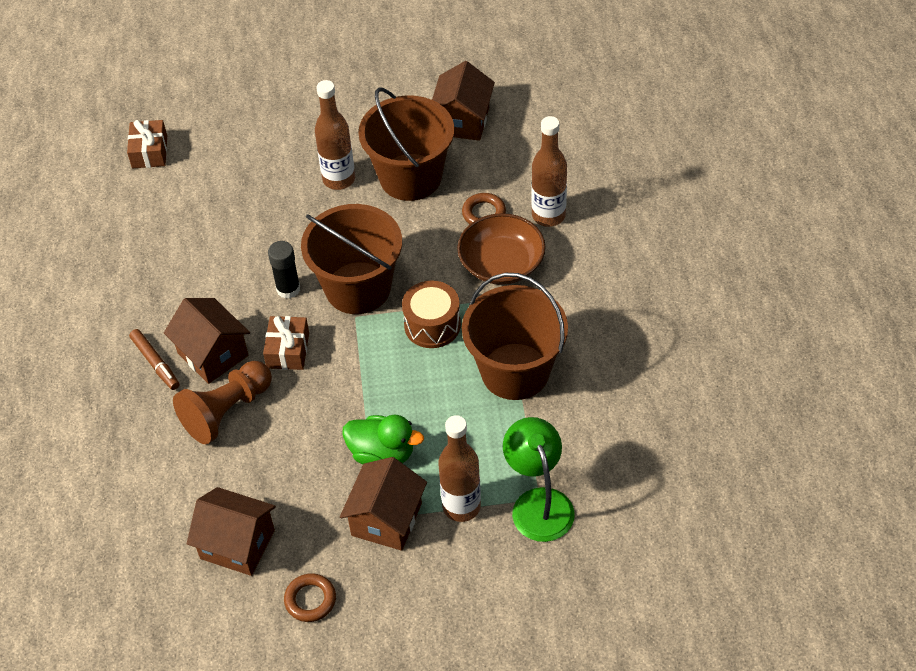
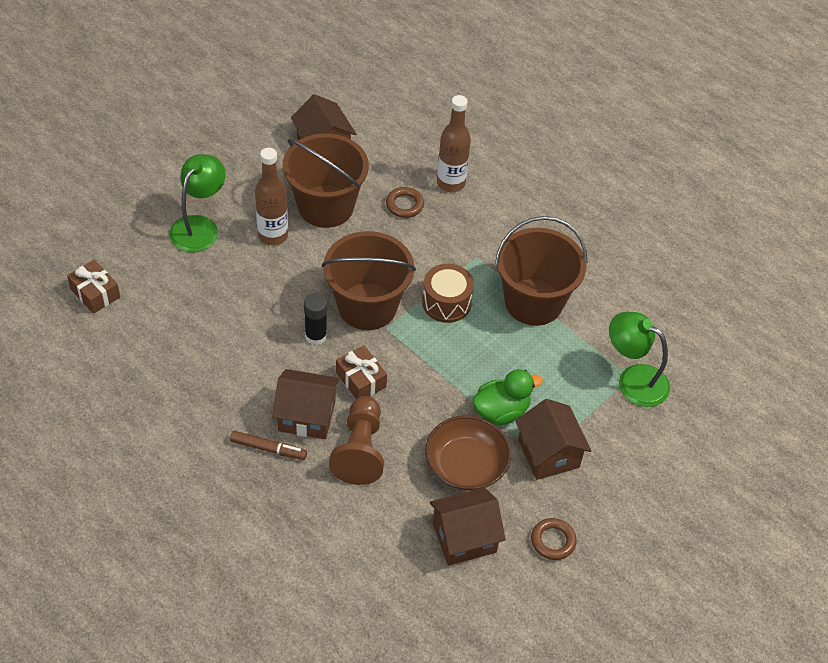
camera: 45 degrees left, 0 degrees up
brown bottle [438,415,481,522] -> none
brown bowl [457,213,546,285] -> brown bowl moved to [425,415,511,491]
none -> green lamp [169,154,226,252]

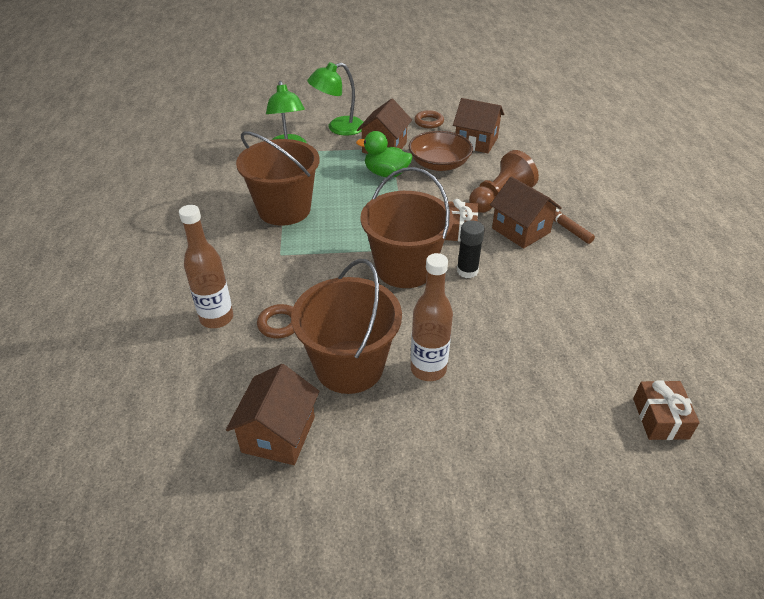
camera: 135 degrees left, 10 degrees down
green lamp [169,154,226,252] -> green lamp moved to [307,62,363,135]
brown drum [422,264,474,323] -> none

